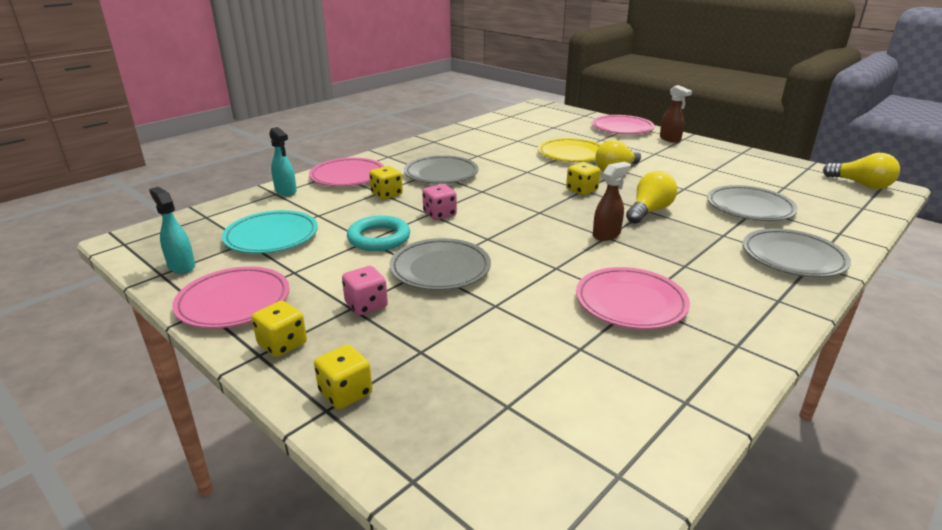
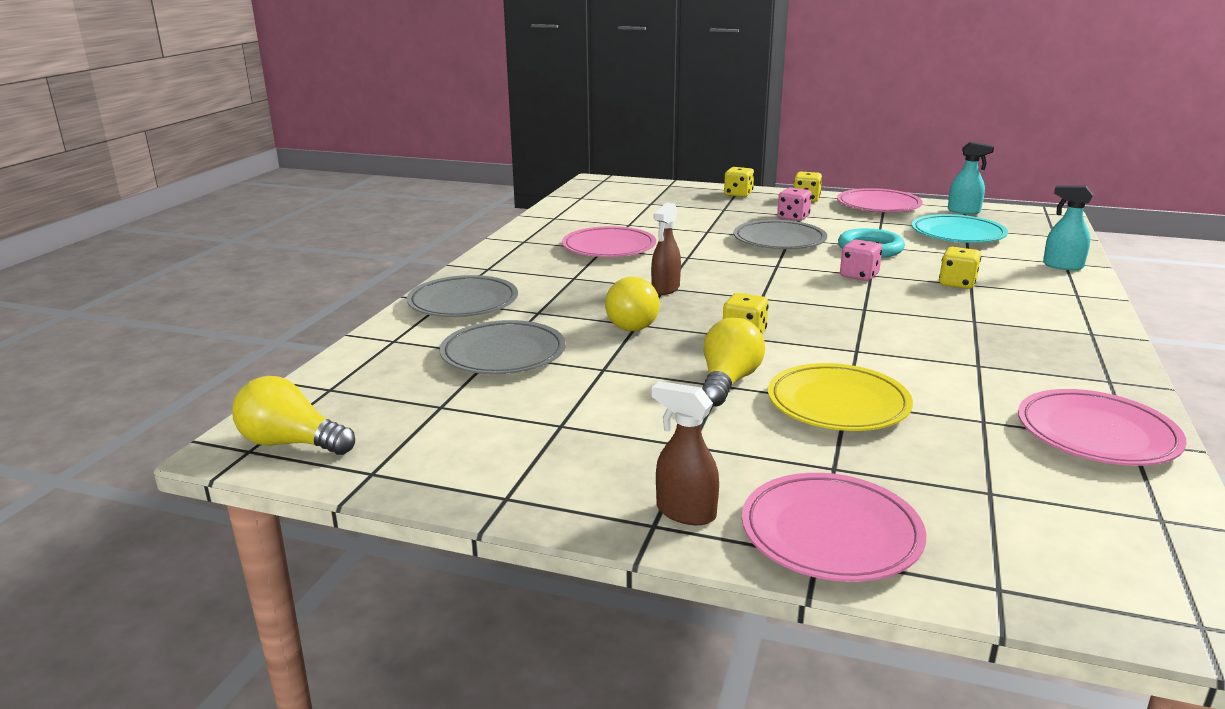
camera: 155 degrees right, 5 degrees down
pink plate [309,158,384,186] -> pink plate moved to [1018,389,1186,466]
grey plate [404,155,478,184] -> none

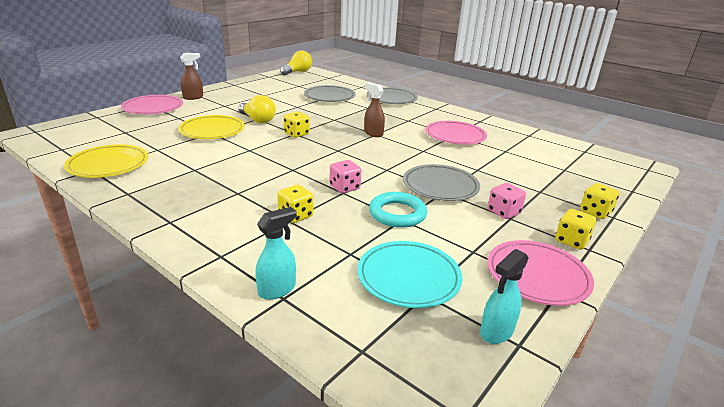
camera: 110 degrees right, 5 degrees up
yellow light bulb [605,276,660,331] -> none
pink plate [1018,389,1186,466] -> yellow plate [64,144,148,178]

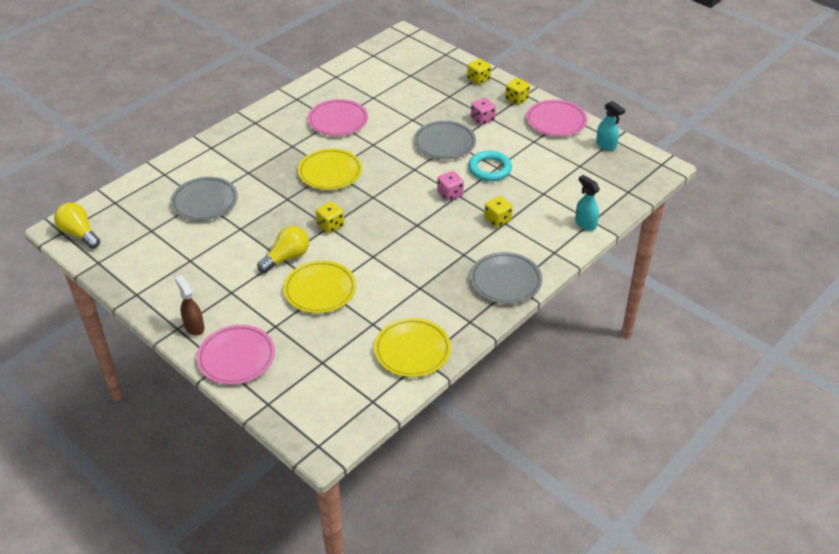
camera: 85 degrees left, 15 degrees up
turquoise plate [357,241,462,308] -> none
brown spray bottle [364,83,385,137] -> yellow plate [298,148,362,190]
grey plate [367,87,418,104] -> grey plate moved to [470,252,542,304]

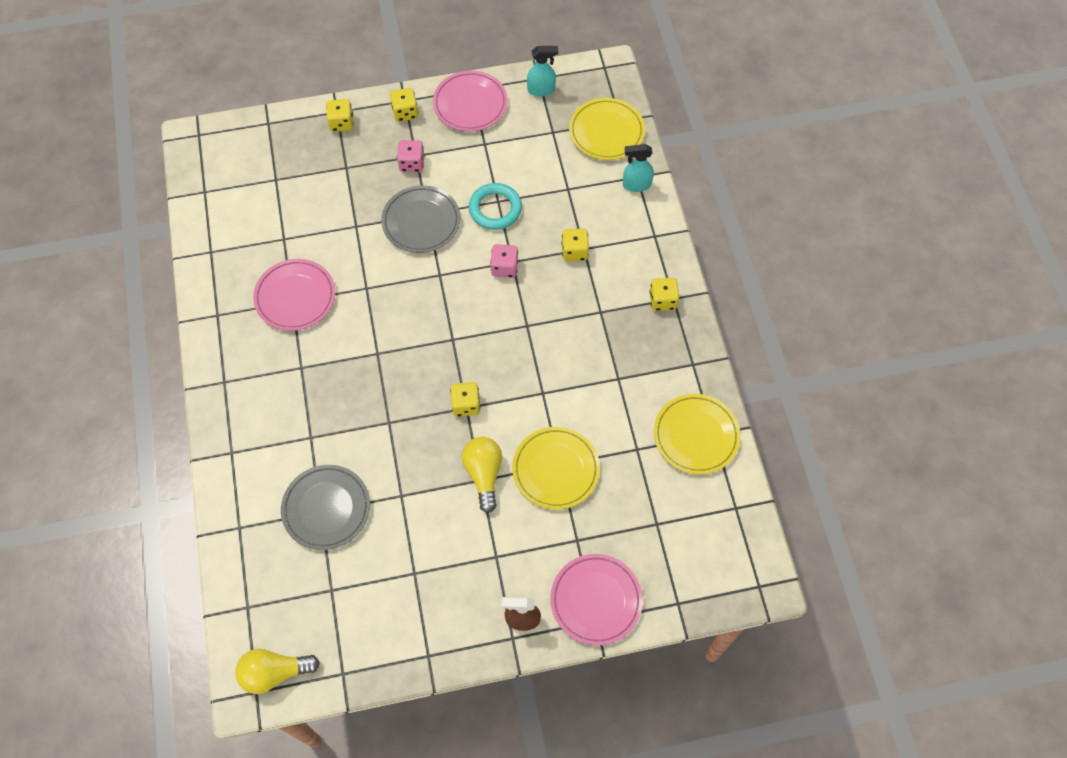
camera: 55 degrees left, 20 degrees up
yellow plate [298,148,362,190] -> yellow plate moved to [569,98,645,160]
grey plate [470,252,542,304] -> yellow dice [649,278,679,311]

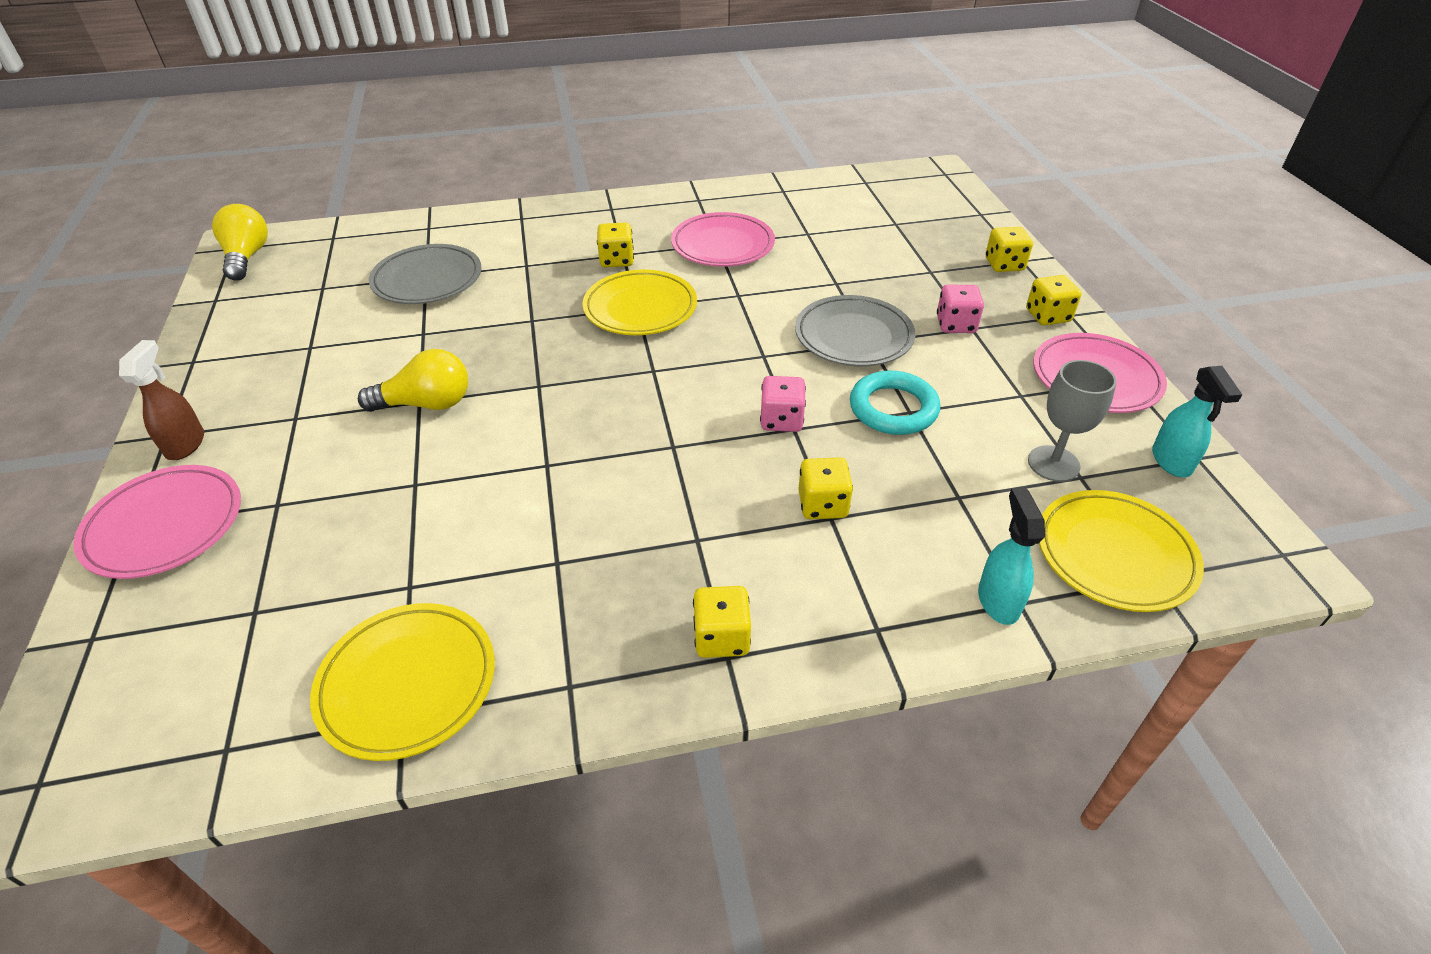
camera: 90 degrees right, 20 degrees down
yellow dice [450,382,480,417] -> yellow dice moved to [597,223,634,267]
yellow plate [512,427,600,510] -> yellow plate moved to [582,269,697,335]
none -> grey goblet [1028,360,1116,482]

